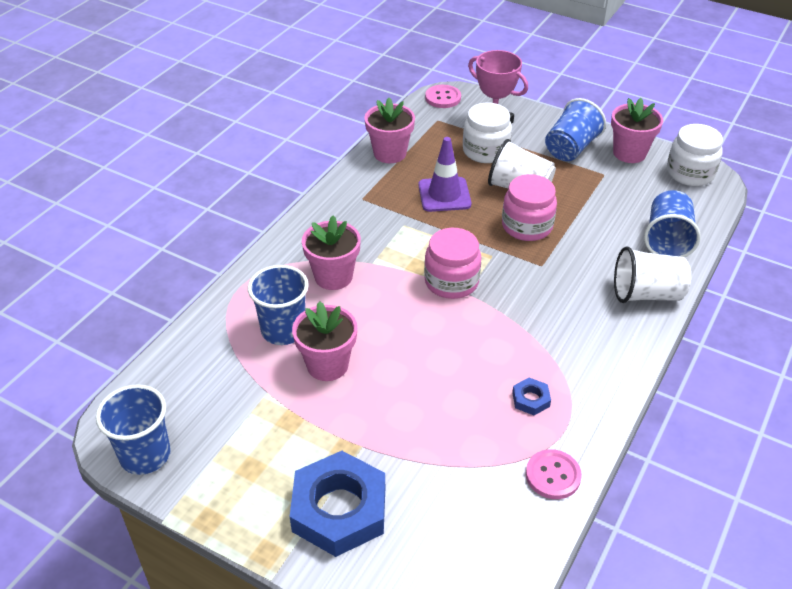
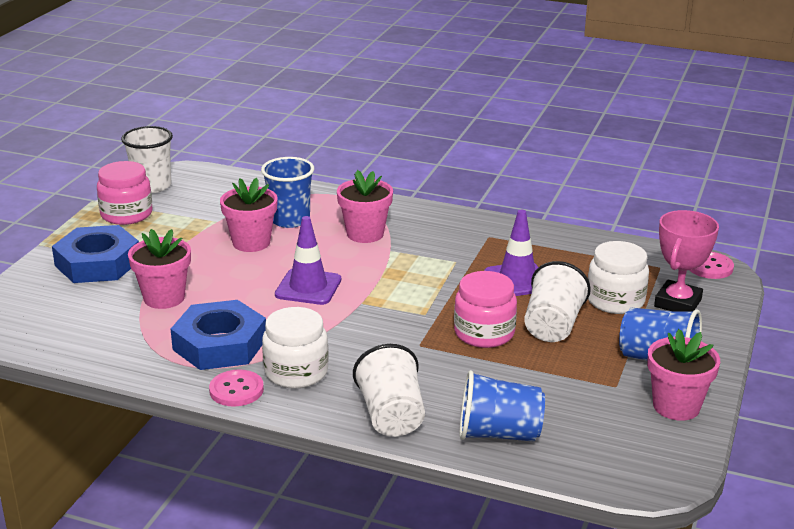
camera: 80 degrees right, 15 degrees down
blue cup [96,384,171,475] -> white cup [121,126,173,193]
pink flower pot [364,98,415,163] -> pink flower pot moved to [128,229,191,309]
pink jar [424,228,481,299] -> pink jar moved to [97,161,153,225]
blue nut [512,378,551,415] -> blue nut [171,300,266,370], size x2.34
pink button [526,449,582,499] -> pink button moved to [209,369,264,407]
white jar [667,124,723,186] -> white jar moved to [262,307,329,389]
none -> purple traffic cone [275,216,341,305]

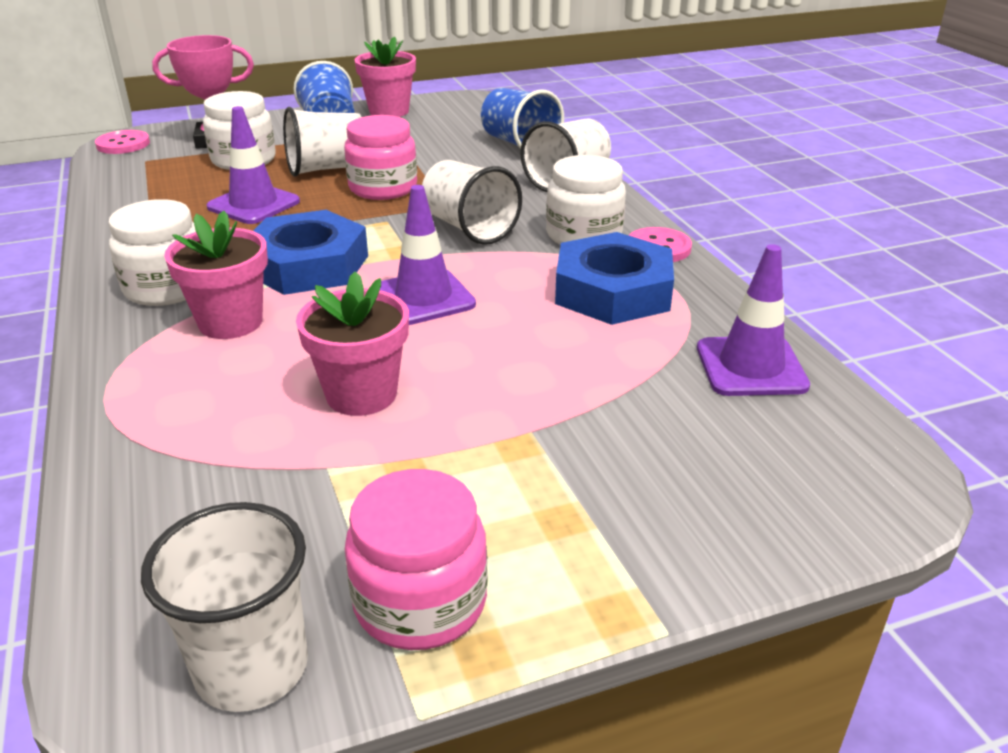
camera: 130 degrees left, 5 degrees up
blue nut [52,225,139,283] -> blue nut moved to [253,210,368,295]
pink flower pot [128,229,191,309] -> none
blue cup [261,157,314,228] -> none
none -> white jar [108,199,196,306]
none -> white cup [422,160,522,245]
none -> purple traffic cone [697,244,810,396]

